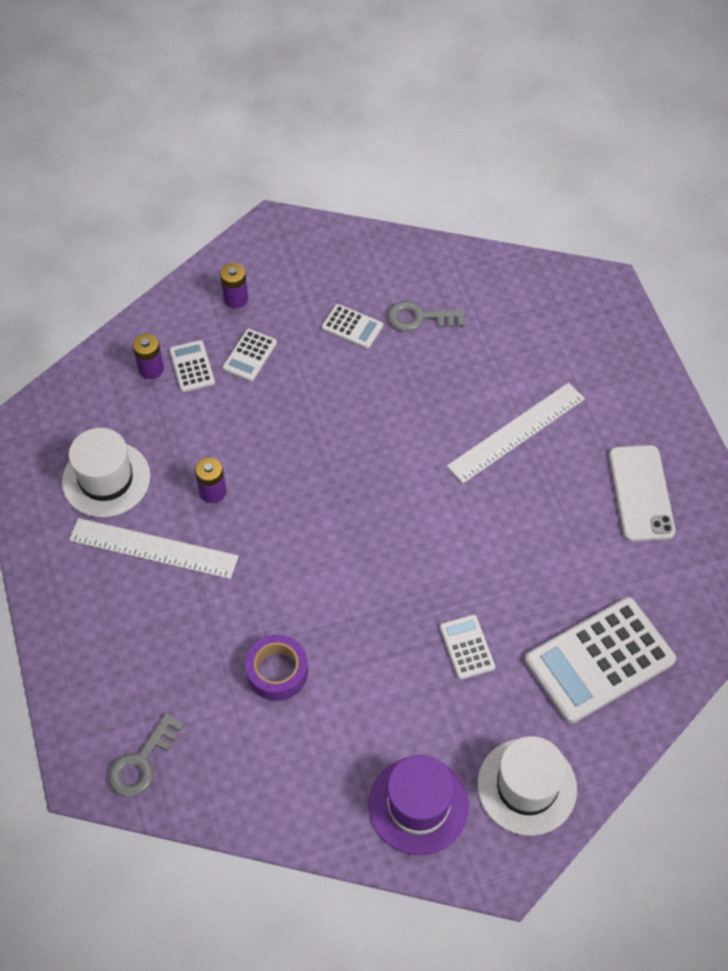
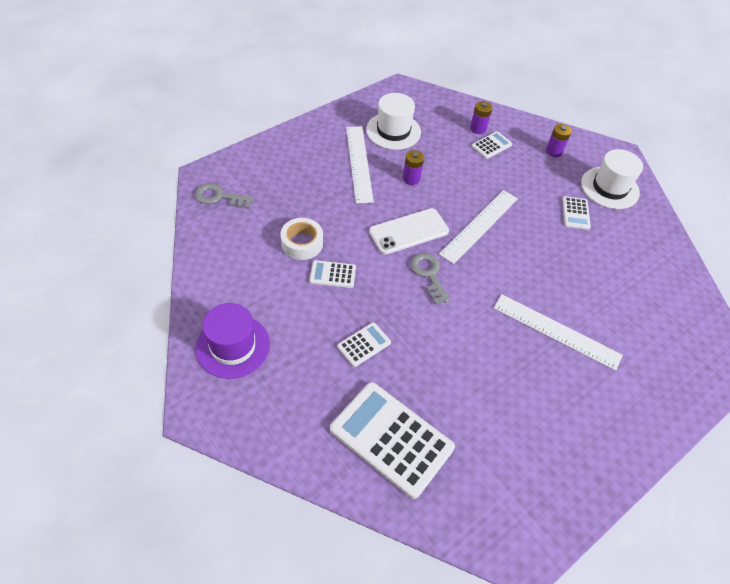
camera: 65 degrees right, 5 degrees down
white calculator [223,329,277,381] -> white calculator moved to [310,260,356,288]
purple tape [245,635,308,701] -> white tape [280,218,323,260]
grey key [387,301,466,331] -> grey key moved to [410,253,450,305]
white hat [477,736,577,836] -> white hat moved to [581,149,643,209]
white phone [609,445,676,542] -> white phone moved to [369,208,449,255]
none -> white ruler [439,190,518,264]

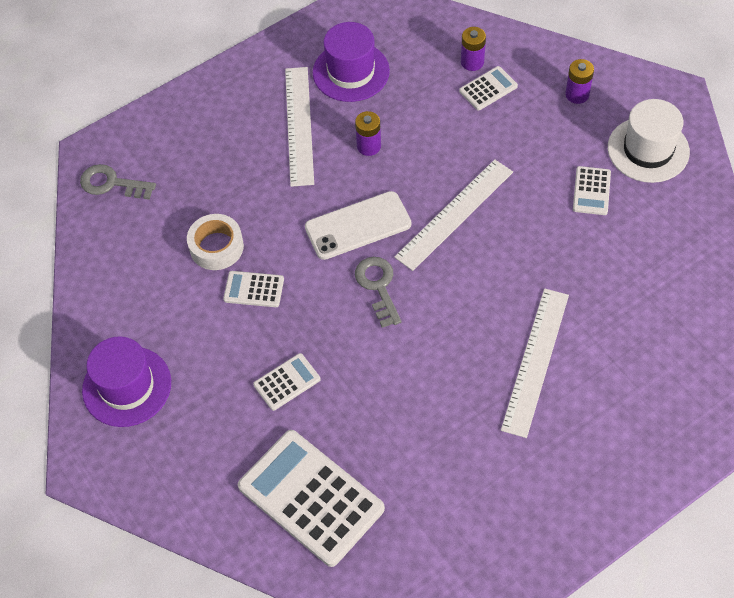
camera: 10 degrees right, 5 degrees up
white hat [366,93,421,150] -> purple hat [313,22,390,102]
white ruler [494,294,623,371] -> white ruler turned 75 degrees clockwise [501,288,569,438]

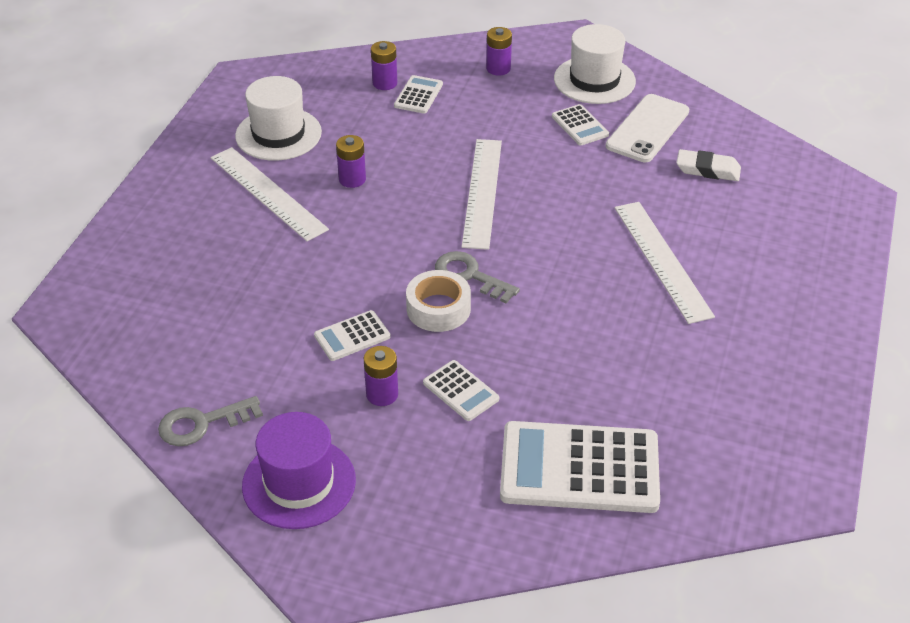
camera: 40 degrees left, 15 degrees down
grey key [80,164,156,200] -> grey key moved to [158,396,263,446]
white tape [187,214,244,270] -> white tape moved to [406,270,471,332]
white calculator [253,353,320,411] -> white calculator turned 120 degrees clockwise [423,360,499,421]
white phone [305,191,411,260] -> white phone moved to [606,94,689,162]
purple hat [313,22,390,102] -> white hat [235,76,322,161]
none -> purple battery [364,346,398,406]
none -> white eraser [676,149,741,181]

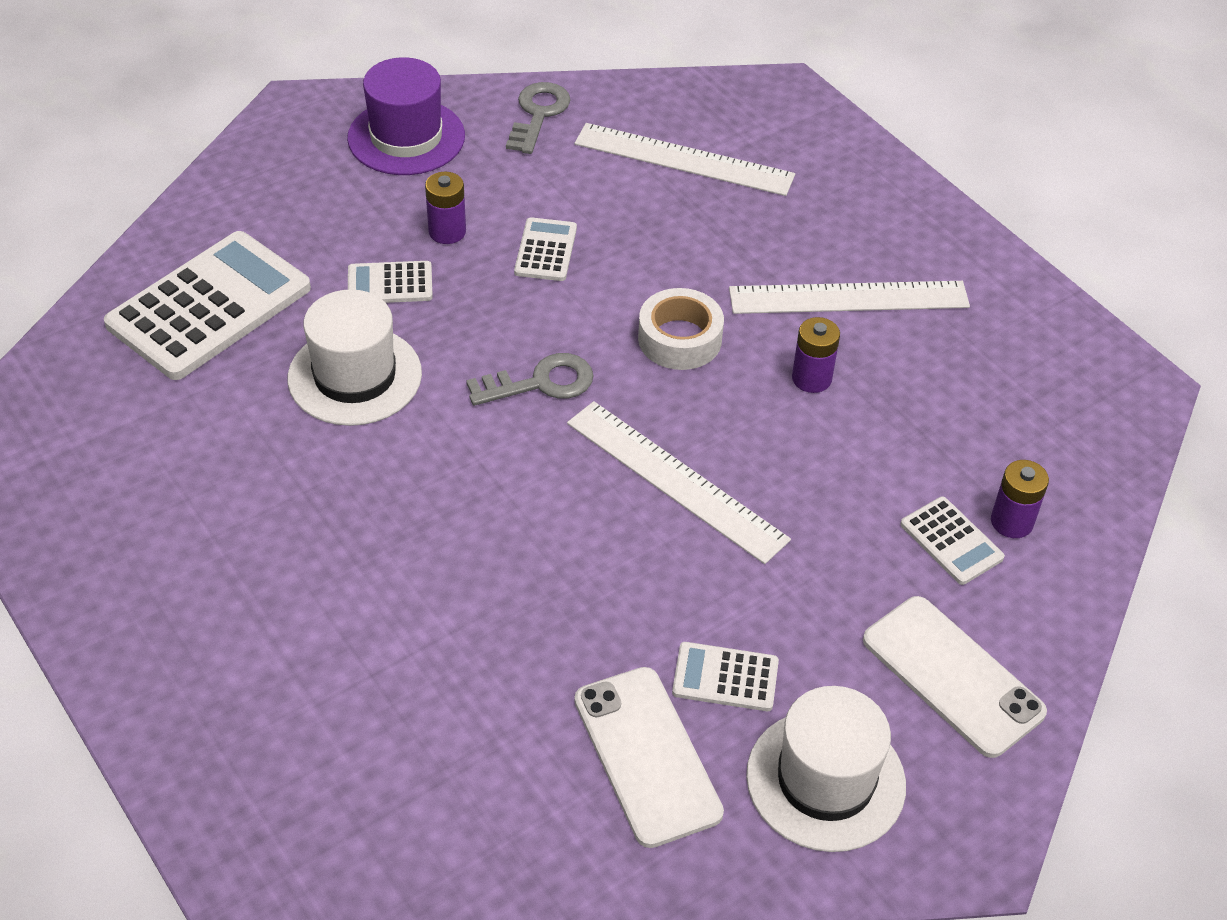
camera: 125 degrees right, 5 degrees up
white hat [235,76,322,161] -> white hat moved to [288,289,422,426]
white tape [406,270,471,332] -> white tape moved to [638,288,724,370]
purple battery [486,27,512,76] -> white phone [863,596,1047,758]
white ruler [615,202,715,324] -> white ruler moved to [575,123,795,196]
white eraser [676,149,741,181] -> none

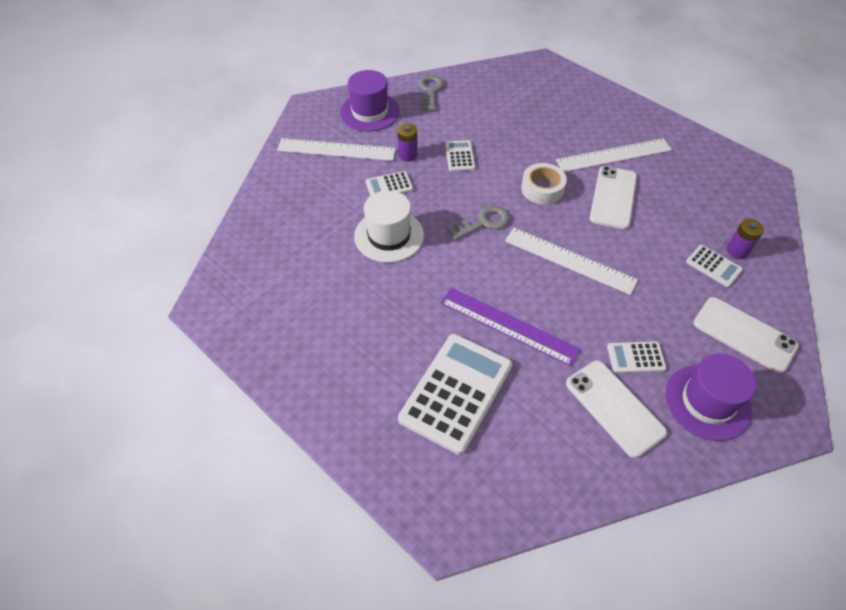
camera: 10 degrees left, 5 degrees up
white calculator [104,231,311,380] -> white calculator moved to [398,334,512,455]
white ruler [575,123,795,196] -> white ruler moved to [277,138,396,161]
white hat [746,686,906,852] -> purple hat [665,354,756,441]
purple battery [792,317,840,393] -> white phone [590,166,637,229]
none -> purple ruler [440,288,580,367]

